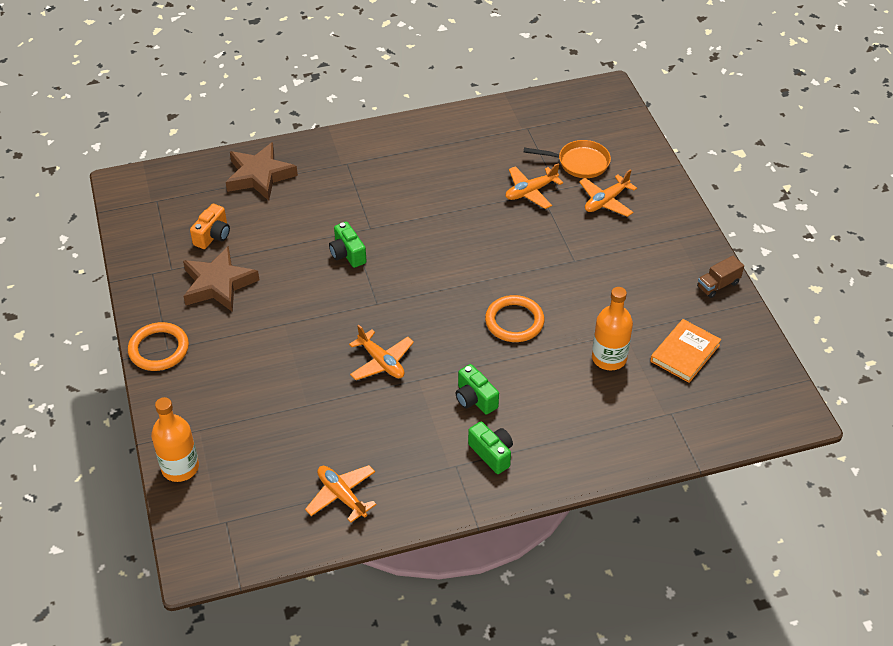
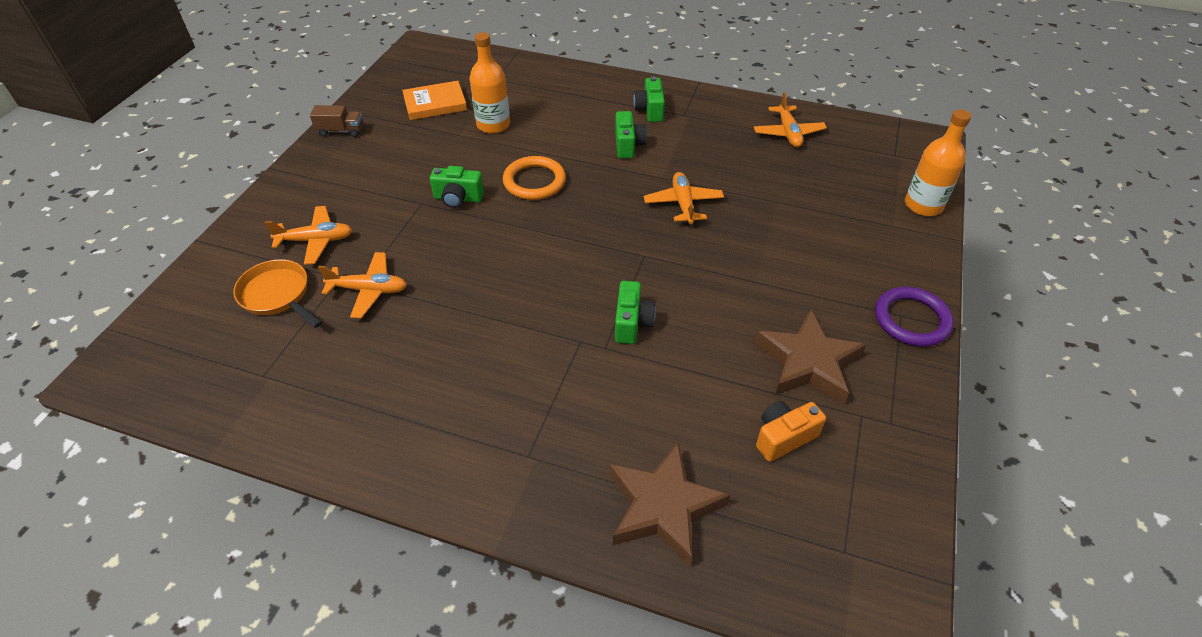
camera: 145 degrees left, 0 degrees up
orange ring [128,322,189,371] -> purple ring [875,287,954,347]
none -> green camera [430,166,484,208]

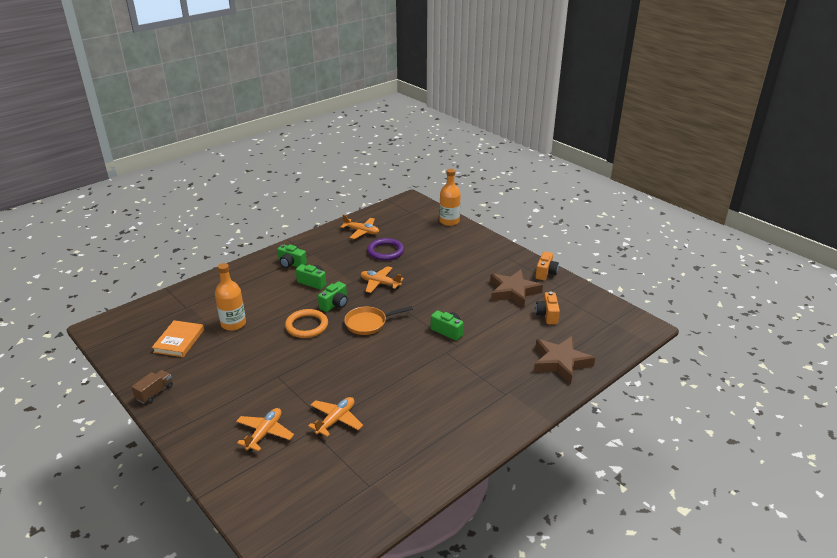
camera: 60 degrees left, 15 degrees down
orange pan [233,259,322,328] -> orange pan moved to [344,306,413,335]
green camera [430,166,484,208] -> green camera moved to [318,281,348,312]
purple ring [875,287,954,347] -> purple ring moved to [367,238,404,261]
none -> orange camera [536,251,559,280]

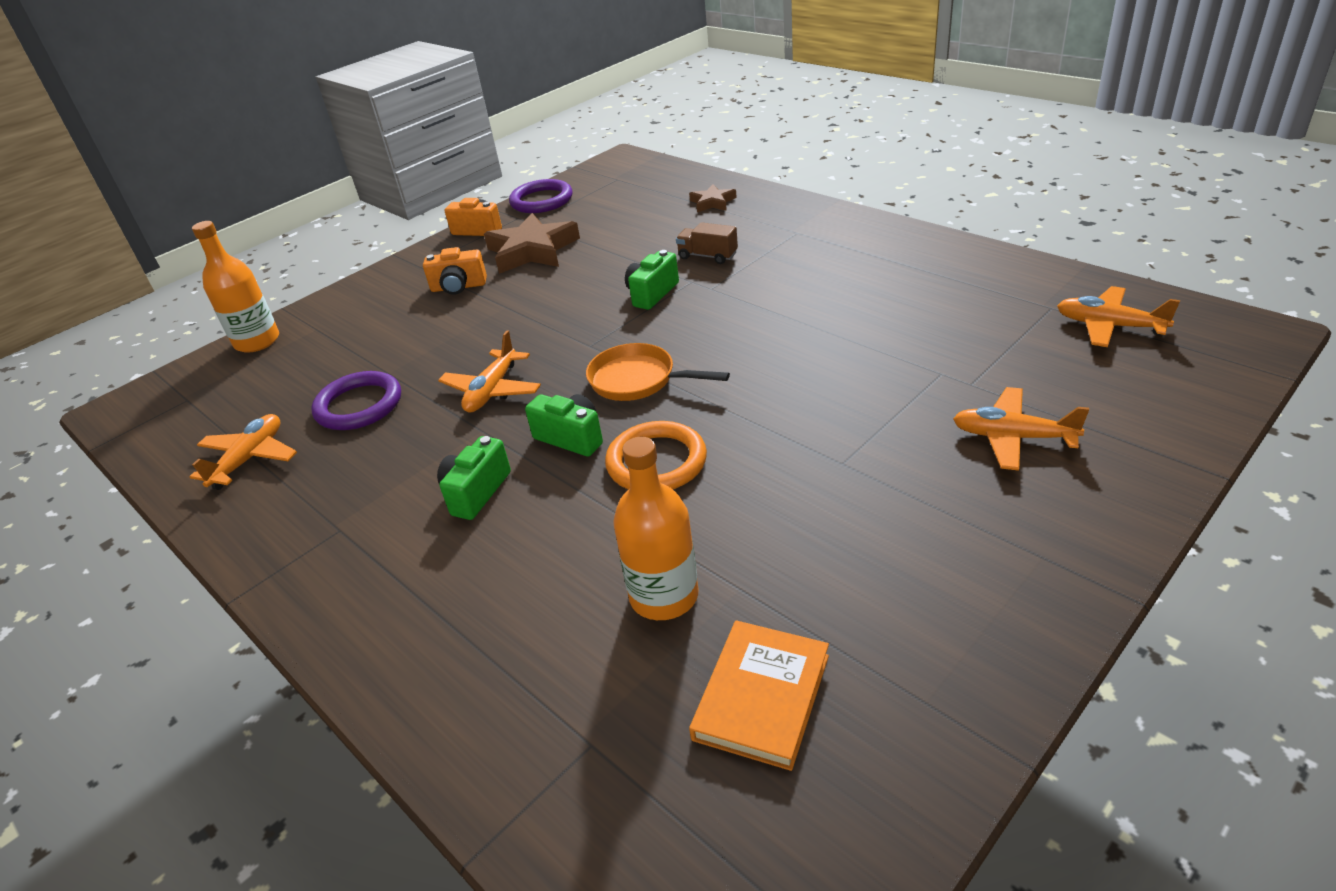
camera: 90 degrees left, 5 degrees up
brown truck [131,370,173,404] -> brown truck moved to [676,222,738,264]
orange book [152,320,204,357] -> orange book turned 75 degrees counterclockwise [689,620,829,771]
green camera [277,244,307,268] -> none
orange plane [308,397,363,437] -> orange plane moved to [1057,286,1180,347]
orange pan [344,306,413,335] -> orange pan turned 135 degrees clockwise [586,343,730,401]
brown star [534,336,595,384] -> brown star [689,184,737,212], size x0.52
orange camera [536,292,560,324] -> orange camera moved to [423,247,487,295]
none -> purple ring [509,179,573,213]

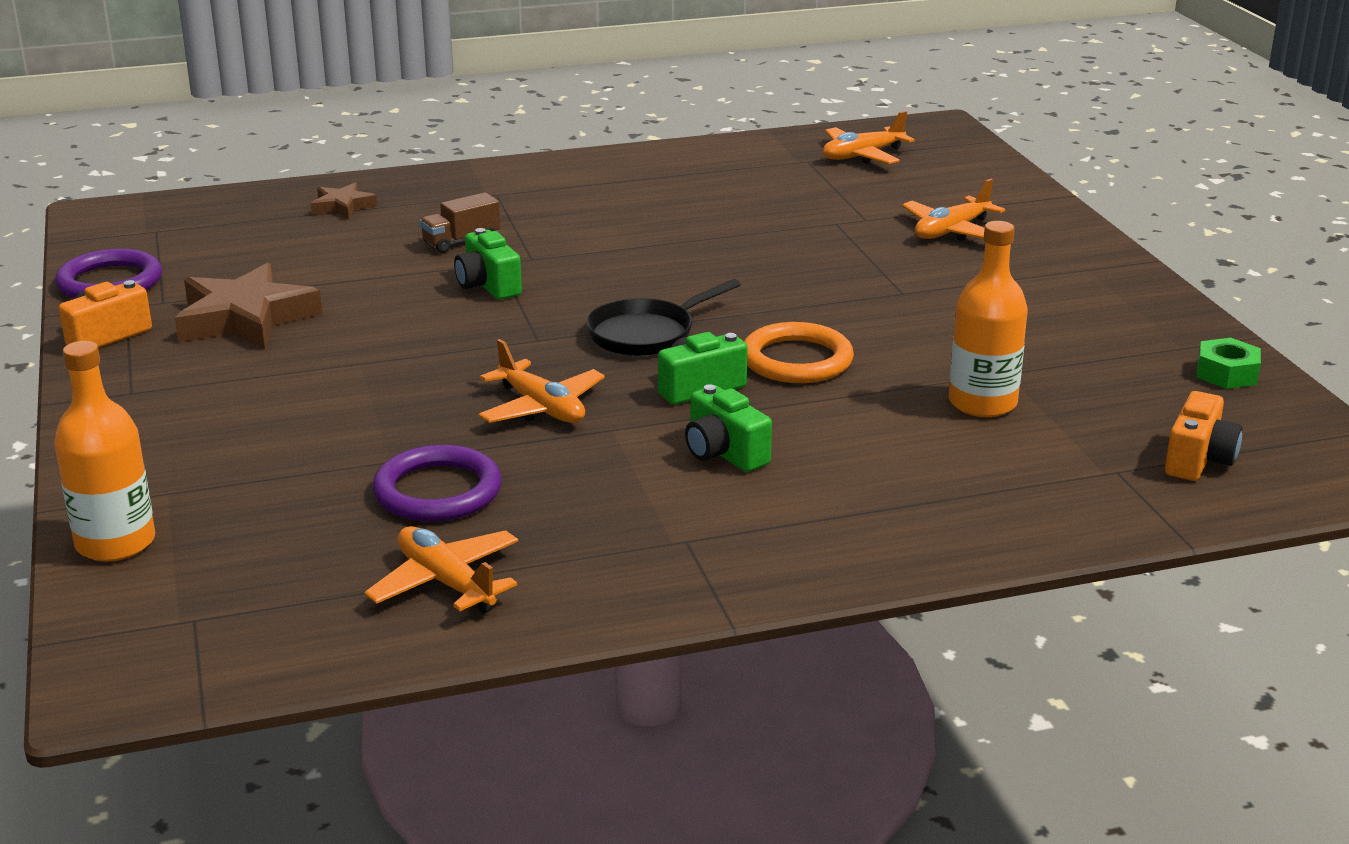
camera: 65 degrees left, 10 degrees down
orange camera [423,247,487,295] -> orange camera moved to [1165,391,1243,481]
orange pan [586,343,730,401] -> black pan [586,279,741,356]
orange book [689,620,829,771] -> none
none -> green nut [1197,338,1261,389]

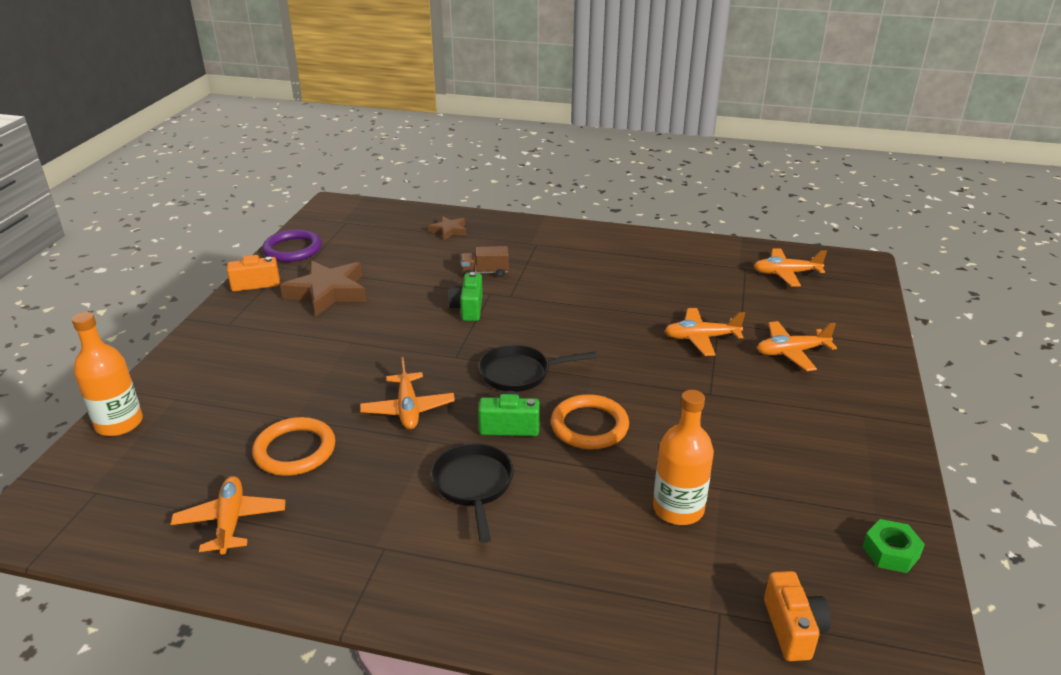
camera: 30 degrees right, 5 degrees up
purple ring [372,445,502,522] -> orange ring [252,417,335,476]
green camera [685,384,772,472] -> black pan [431,443,514,543]
orange camera [1165,391,1243,481] -> orange camera turned 60 degrees counterclockwise [764,571,831,661]
none -> orange plane [665,308,745,356]

